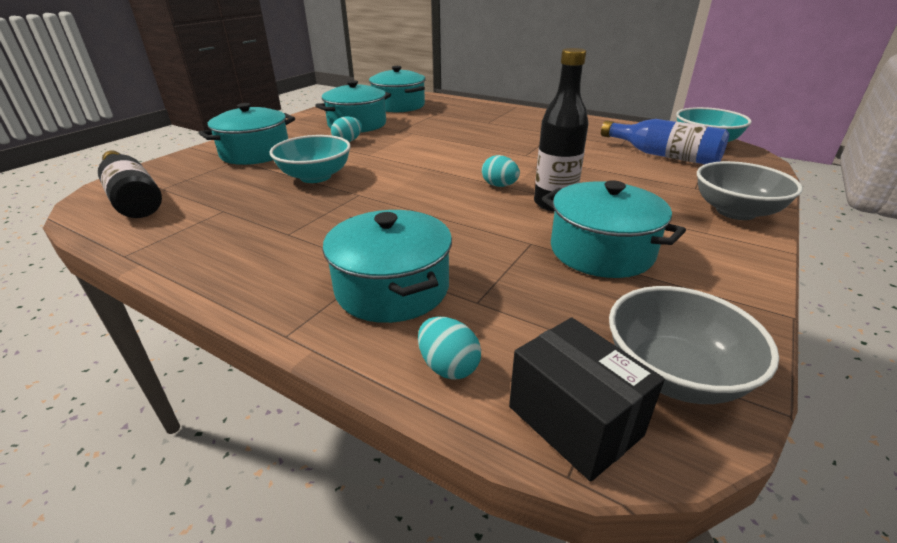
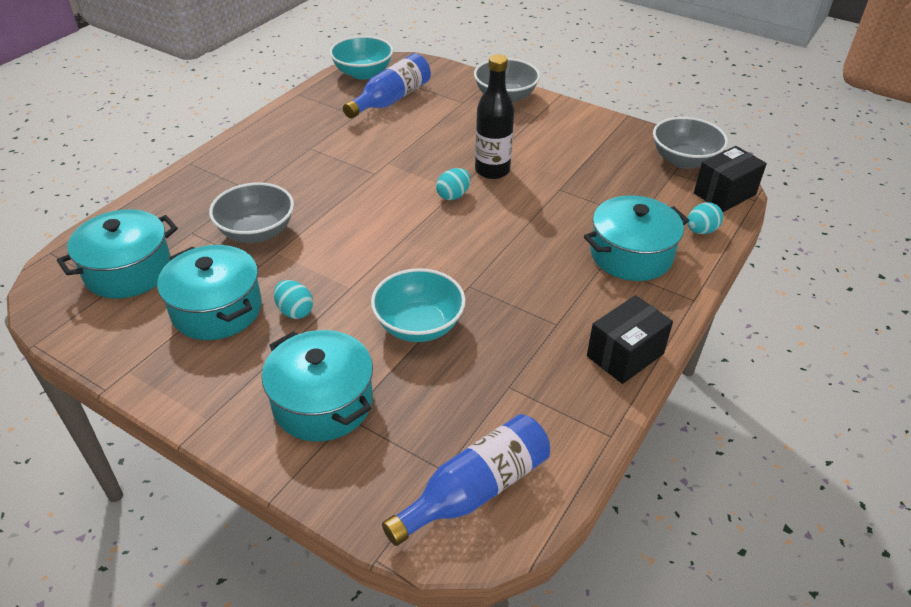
camera: 90 degrees left, 10 degrees up
black bottle [98,150,162,218] -> blue bottle [382,414,550,546]
turquoise pot [542,180,686,278] -> none
none -> grey bowl [209,183,294,243]
none -> black box [587,295,673,384]

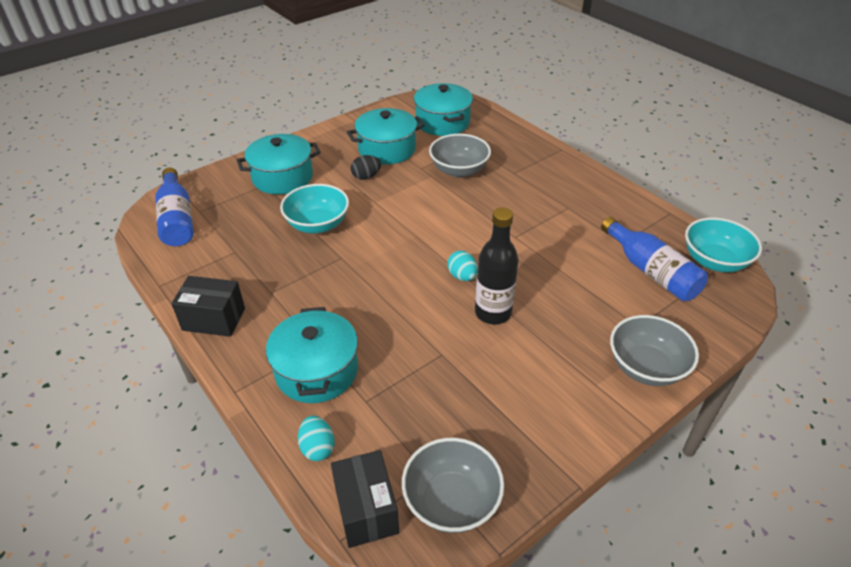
camera: 110 degrees right, 0 degrees up
turquoise egg [274,280,313,319] -> black egg [351,155,381,180]
black box [587,295,673,384] -> black box turned 60 degrees counterclockwise [171,276,245,337]

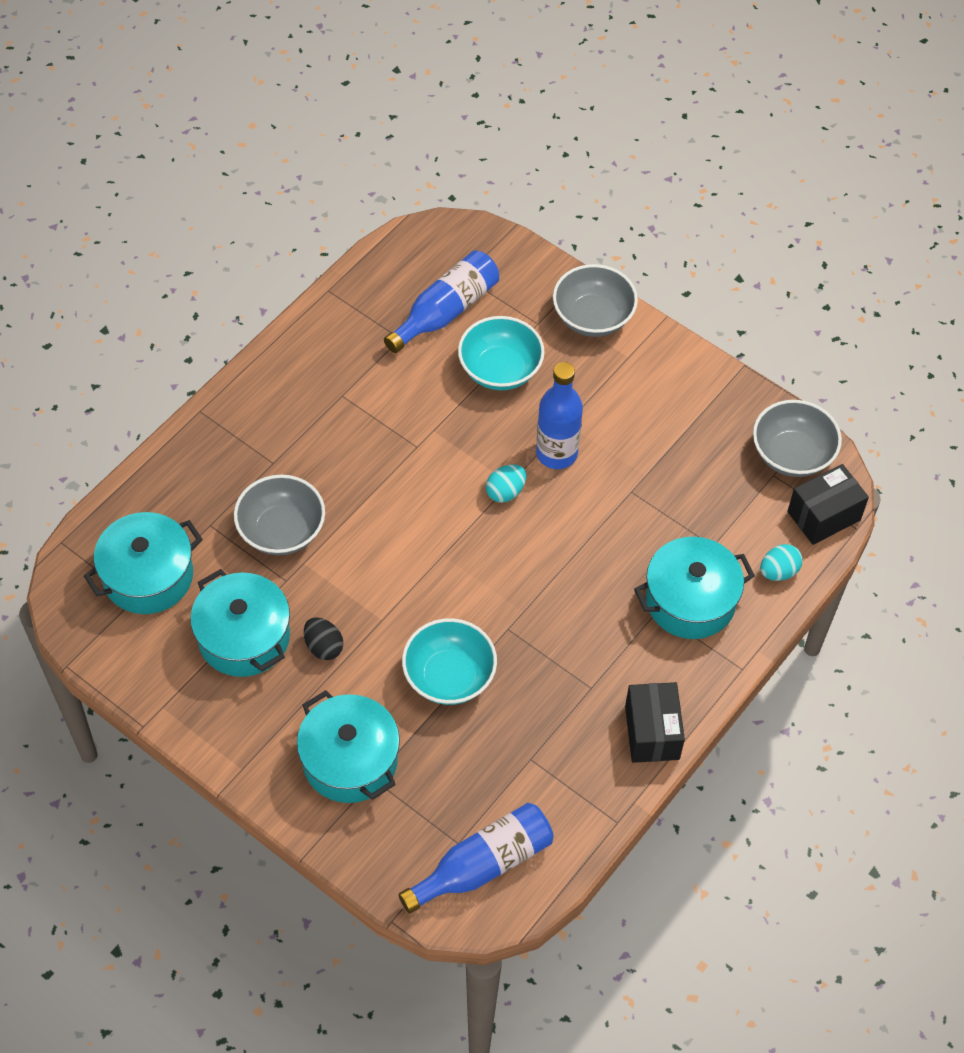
camera: 105 degrees left, 15 degrees up
black bottle [475,208,519,324] -> blue bottle [536,362,583,469]
turquoise bowl [685,217,762,272] -> turquoise bowl moved to [458,316,545,390]

